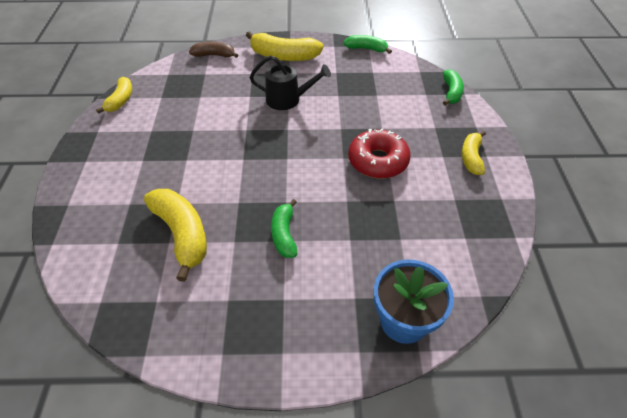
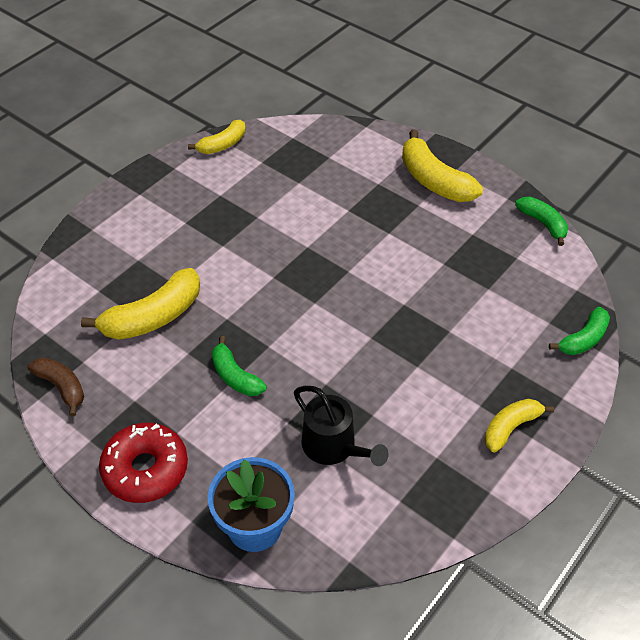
camera: 40 degrees right, 0 degrees up
yellow banana [144,189,207,282] -> yellow banana turned 45 degrees clockwise [81,268,200,340]
brown banana [189,42,238,58] -> brown banana moved to [28,357,84,417]
black watering can [249,55,331,110] -> black watering can moved to [294,386,389,466]
green banana [271,199,297,258] -> green banana turned 75 degrees counterclockwise [212,336,267,396]
red donut [348,128,411,179] -> red donut moved to [99,423,188,503]

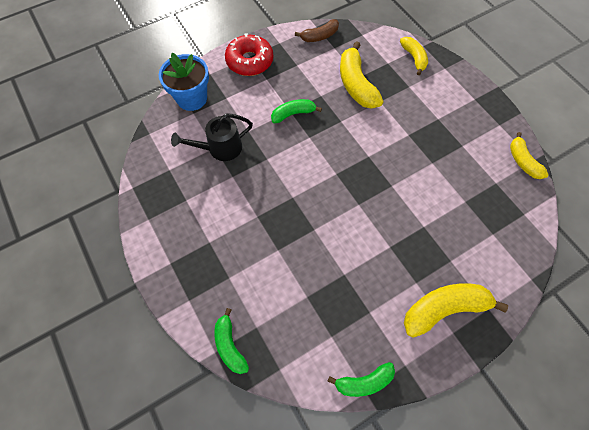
camera: 110 degrees right, 15 degrees up
yellow banana [485,399,554,452] -> yellow banana moved to [400,37,428,75]

